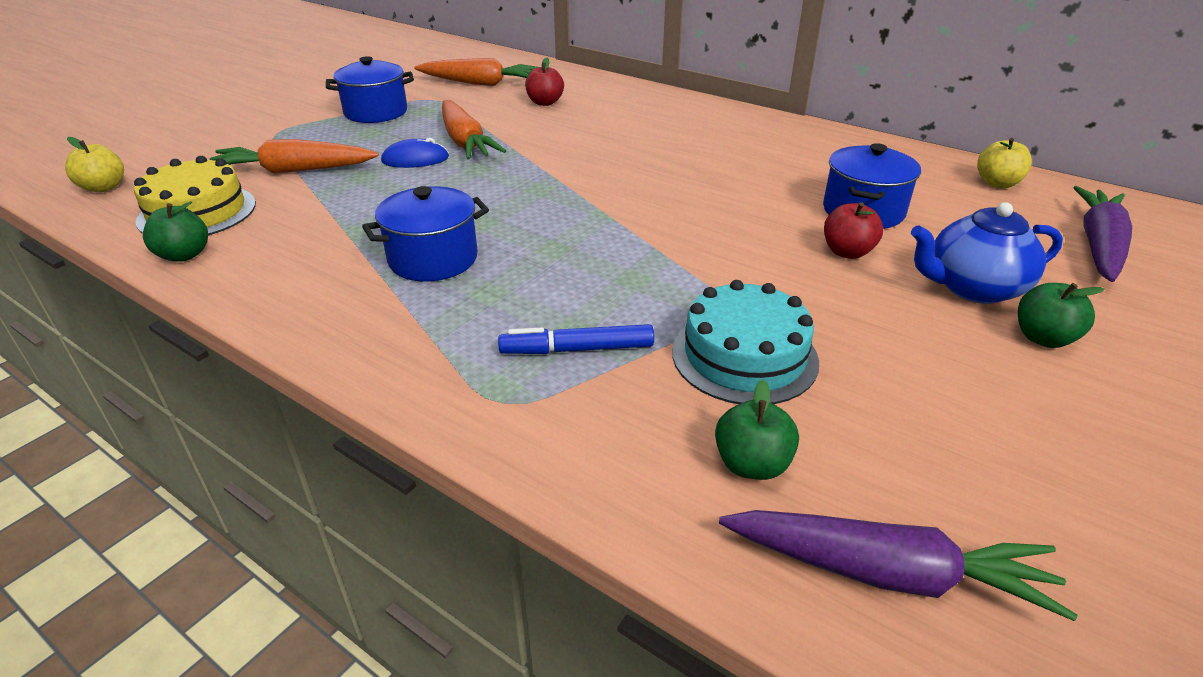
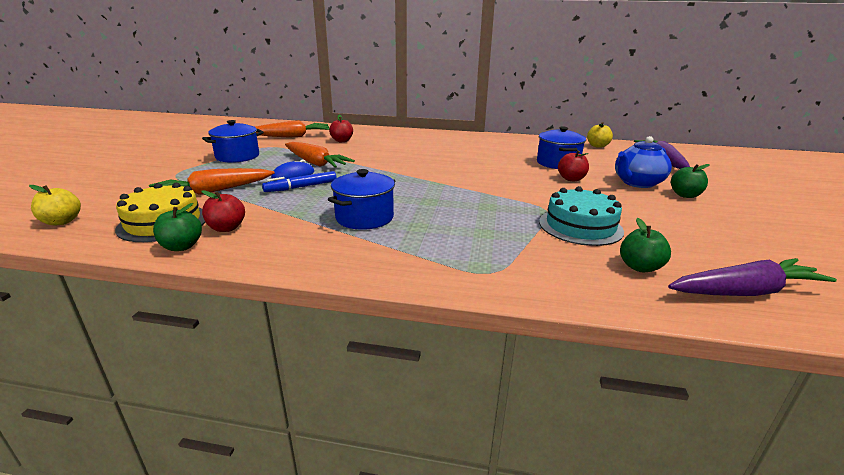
camera: 25 degrees left, 10 degrees down
blue marker [498,324,654,354] -> blue marker moved to [262,171,337,192]
none -> red apple [201,190,245,232]

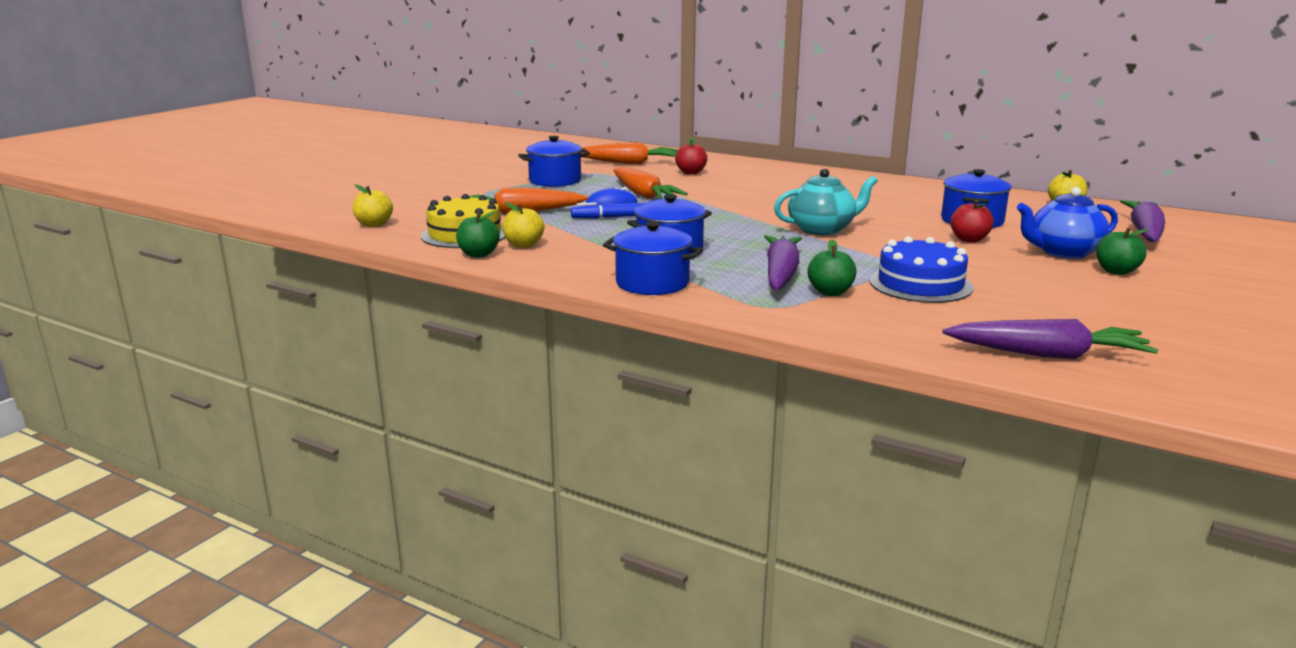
camera: 20 degrees right, 5 degrees down
red apple [201,190,245,232] -> yellow apple [502,202,544,248]
turquoise cake [539,186,624,246] -> blue cake [869,236,973,303]
green apple [620,218,671,272] -> green apple moved to [808,239,857,296]
none -> blue pot [603,221,703,295]
none -> purple carrot [764,235,802,290]
none -> turquoise teapot [774,169,878,235]

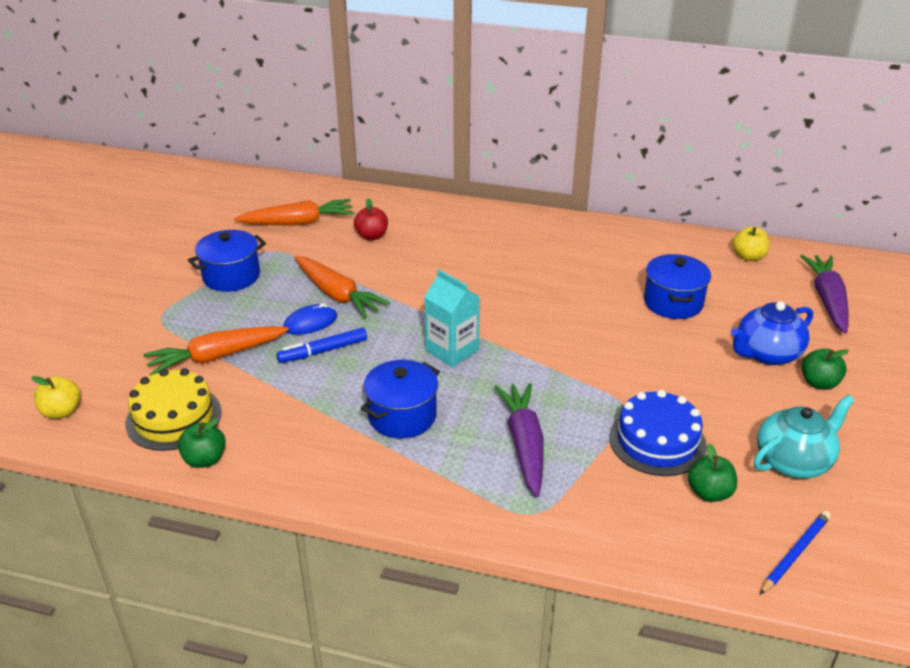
camera: 15 degrees left, 15 degrees up
yellow apple [502,202,544,248] -> none
blue pot [603,221,703,295] -> none
turquoise teapot [774,169,878,235] -> turquoise teapot moved to [754,395,854,478]
green apple [808,239,857,296] -> green apple moved to [688,443,737,502]
purple carrot [942,319,1158,359] -> blue pencil [760,511,831,595]
red apple [950,200,994,243] -> none
none -> turquoise carton [424,269,480,367]

